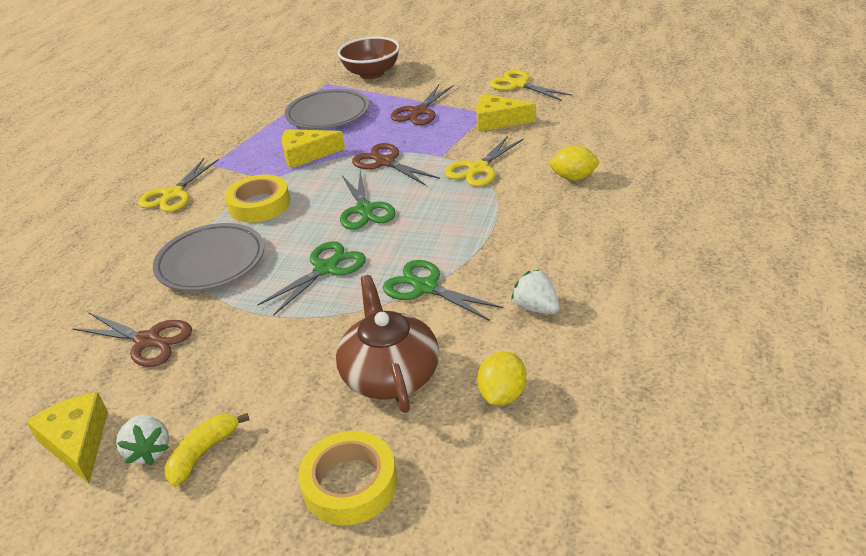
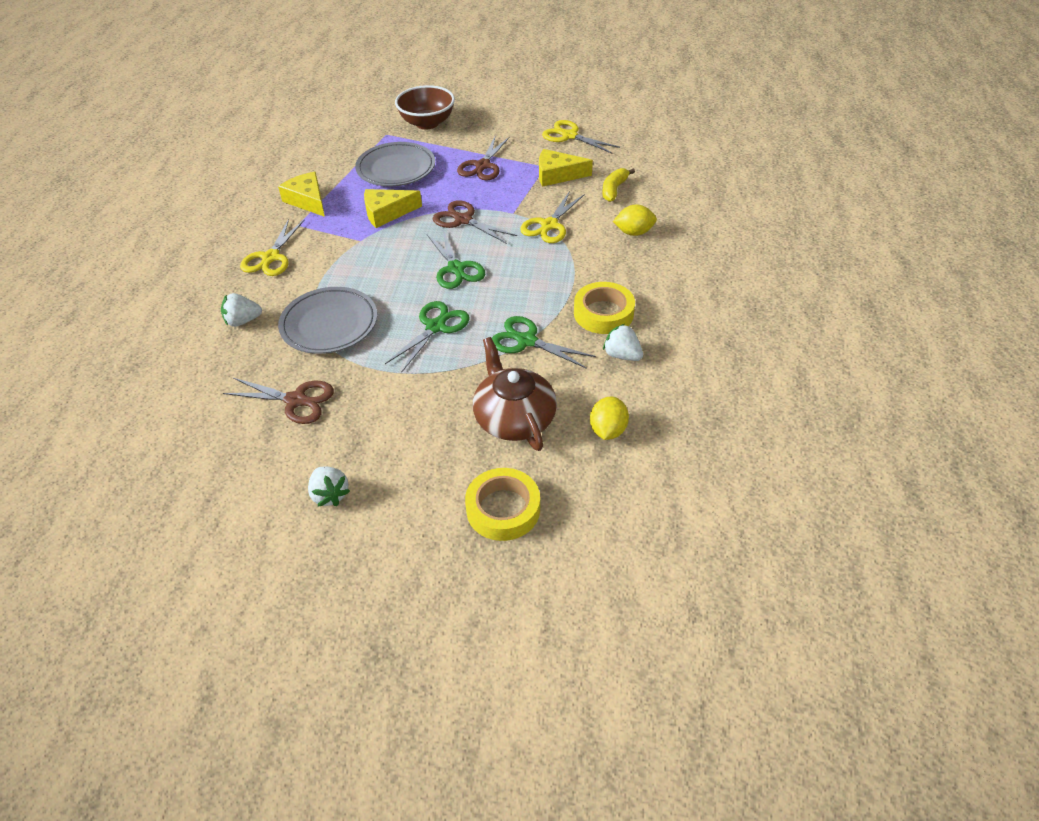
camera: 10 degrees left, 10 degrees up
yellow cheese [26,392,108,484] -> yellow cheese moved to [278,172,325,217]
yellow banana [165,413,249,487] -> yellow banana moved to [602,168,635,202]
yellow tape [225,174,290,223] -> yellow tape moved to [574,282,635,334]
none -> white strawberry [221,293,262,327]

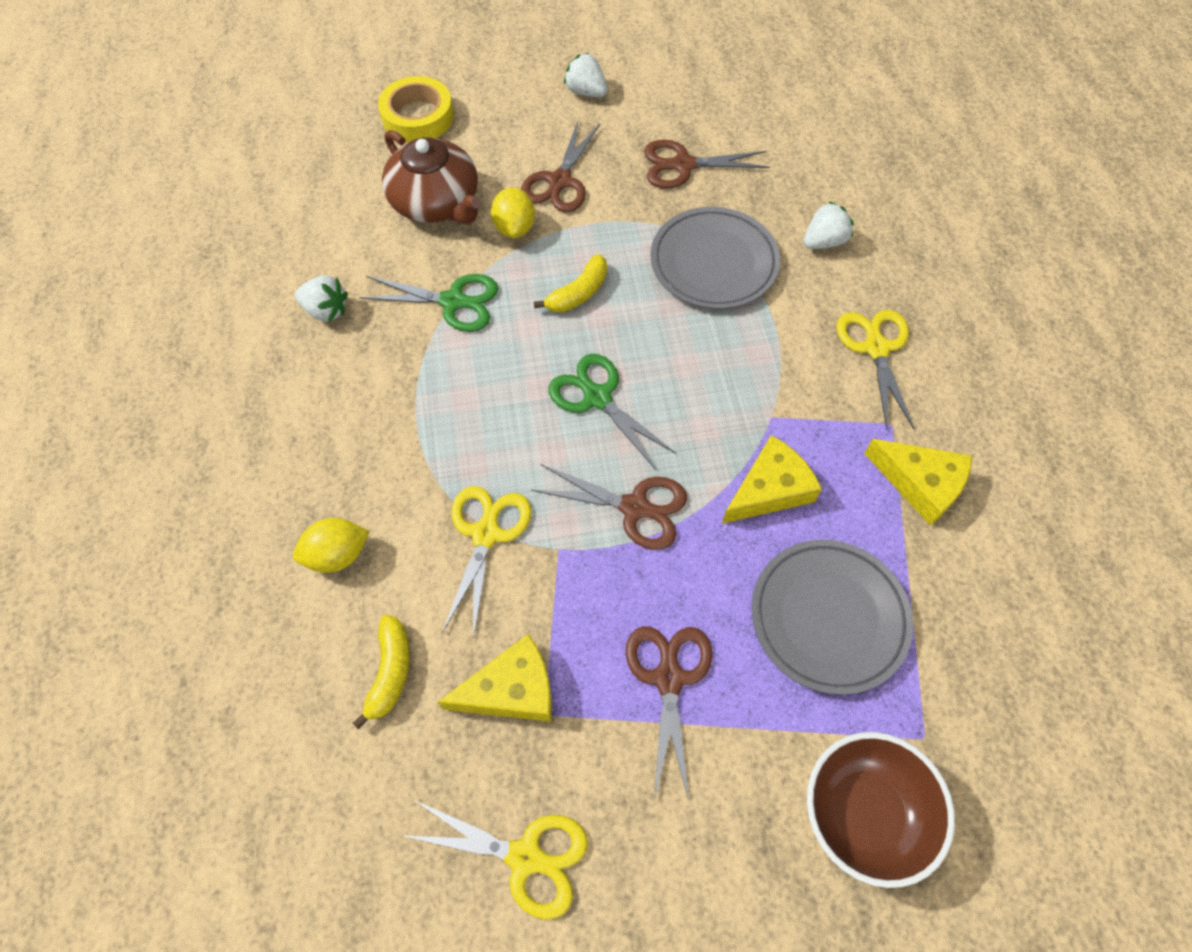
camera: 160 degrees right, 15 degrees up
green scissors [385,301,470,372] -> yellow banana [534,254,607,312]
yellow tape [574,282,635,334] -> none
yellow lemon [590,396,629,440] -> yellow lemon moved to [491,187,535,238]
none -> brown scissors [521,121,600,212]

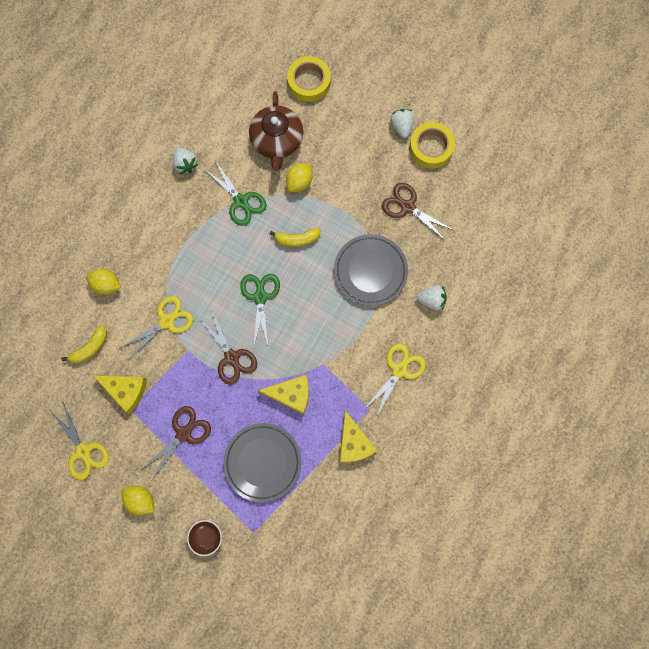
camera: 40 degrees right, 15 degrees up
brown scissors [521,121,600,212] -> none
brown bowl [807,732,955,888] -> brown bowl [187,520,222,556], size x0.55
none -> yellow lemon [122,486,154,515]
none -> yellow tape [409,122,455,168]

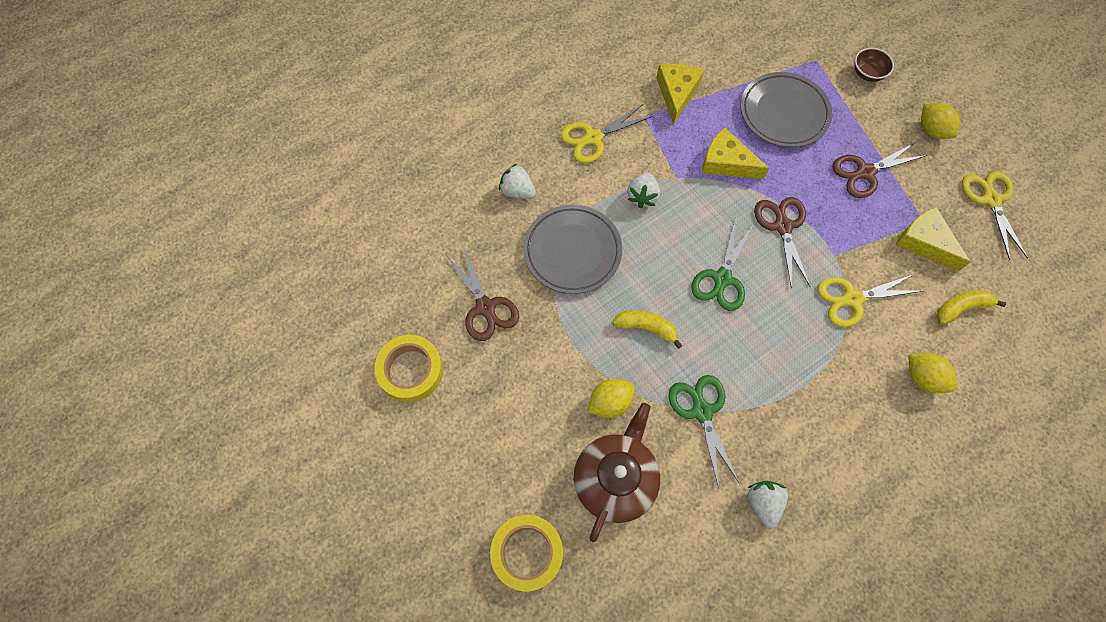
camera: 155 degrees left, 10 degrees down
white strawberry [390,109,414,138] -> white strawberry moved to [628,173,660,208]

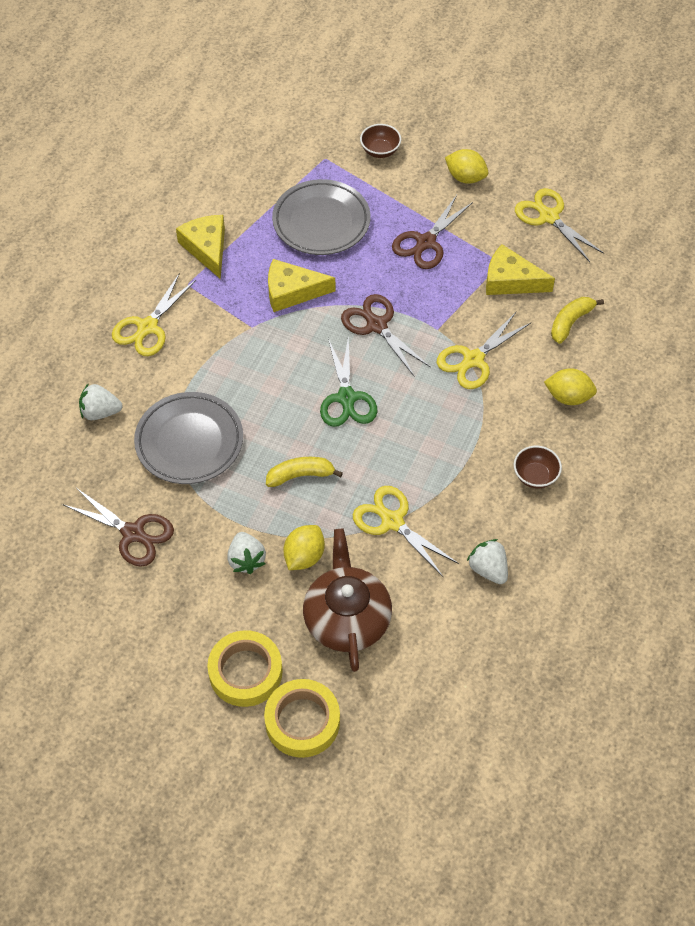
camera: 30 degrees left, 10 degrees down
yellow tape [374,335,443,402] -> yellow tape moved to [207,630,283,707]
white strawberry [628,173,660,208] -> white strawberry moved to [227,532,266,574]
green scissors [669,375,739,488] -> yellow scissors [353,486,459,577]
none -> brown bowl [514,446,562,488]

